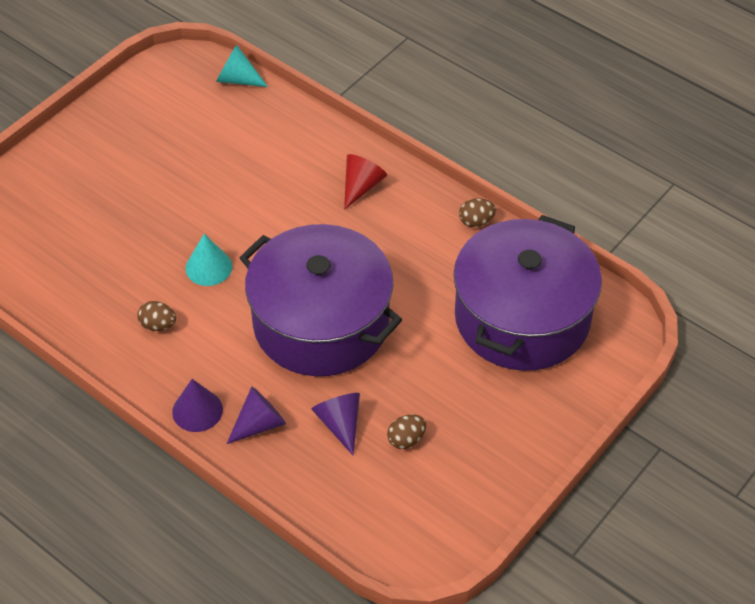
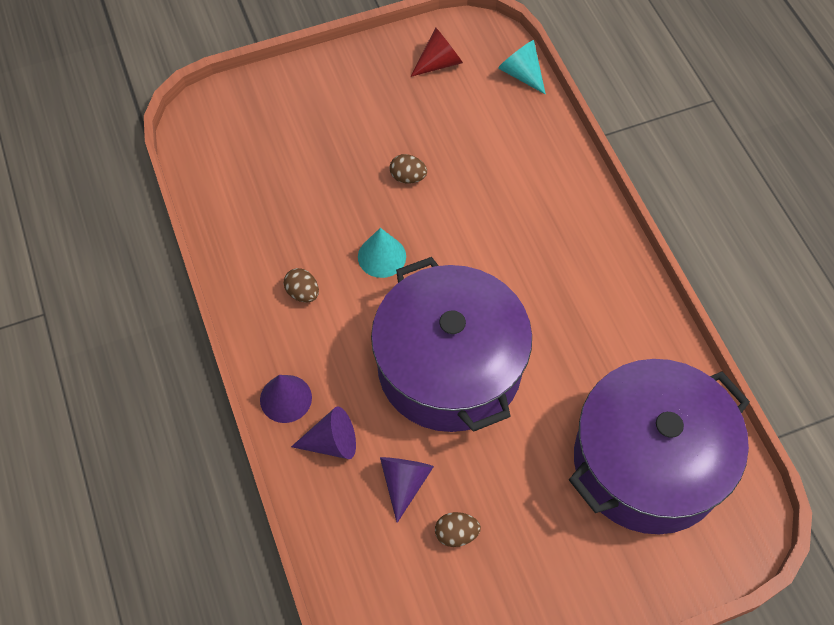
camera: 30 degrees right, 10 degrees up
red cone [344,154,387,210] -> red cone moved to [410,27,463,77]
brown egg [459,198,496,227] -> brown egg moved to [390,154,427,183]

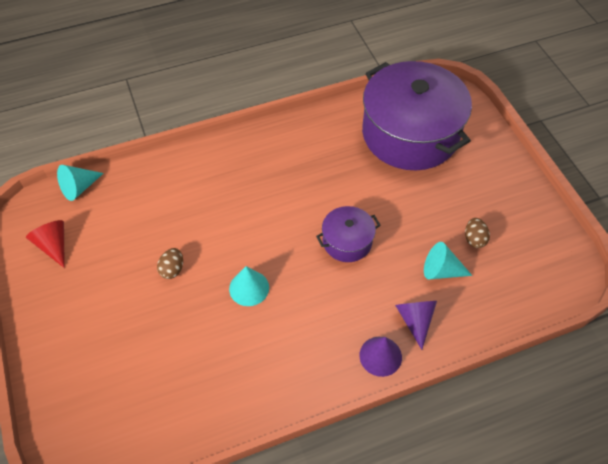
camera: 90 degrees left, 5 degrees down
brown egg [284,268,319,303] -> none
purple pot [371,257,532,432] -> purple pot [316,206,380,262], size x0.46
purple cone [380,457,434,523] -> turquoise cone [424,242,472,279]

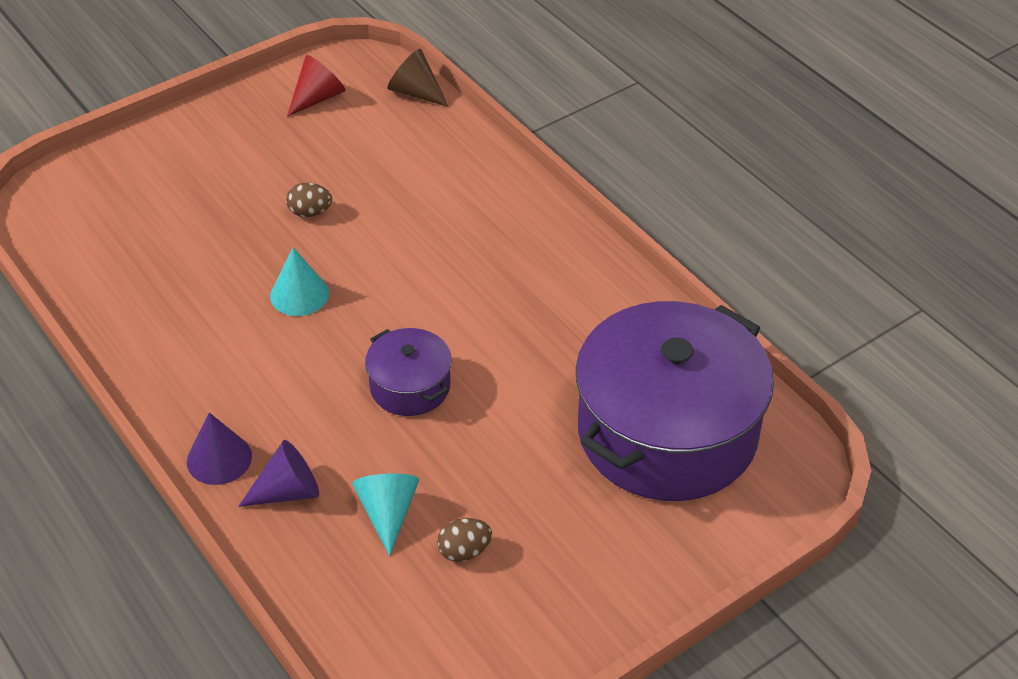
camera: 75 degrees right, 10 degrees down
turquoise cone [57,165,104,201] -> brown cone [387,49,449,107]

